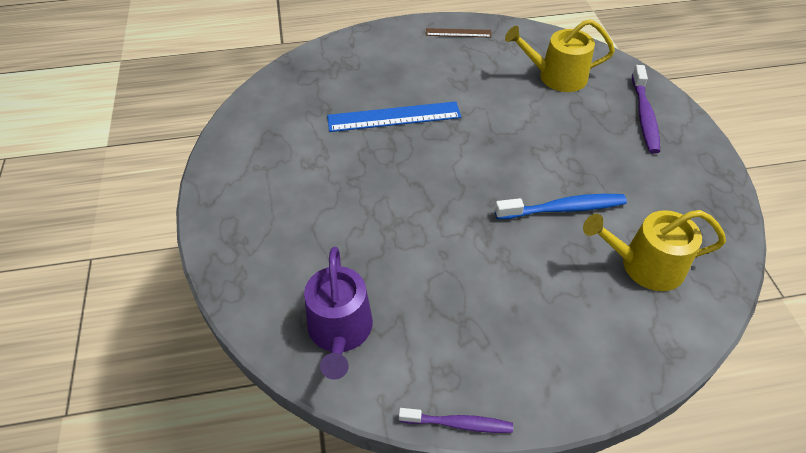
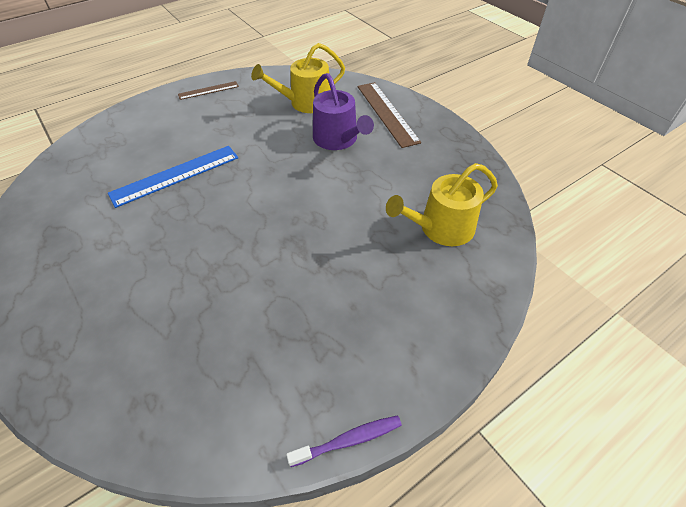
camera: 25 degrees left, 0 degrees up
purple watering can [304,247,373,380] -> purple watering can moved to [313,73,374,150]
blue toothbrush [495,194,627,219] -> none
purple toothbrush [632,65,660,154] -> brown ruler [358,82,421,148]

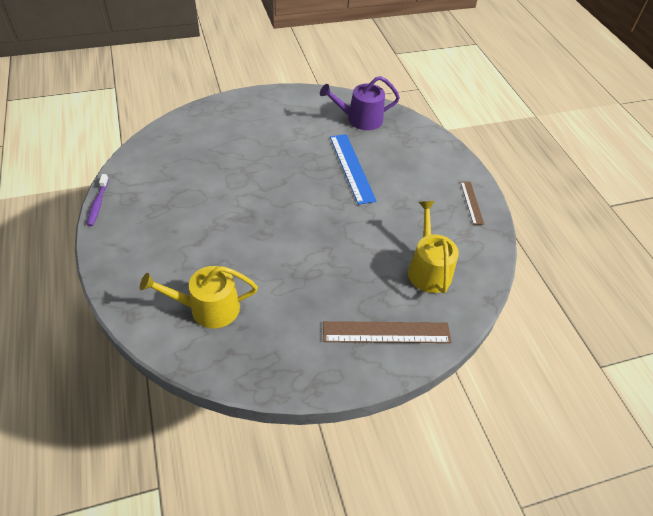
camera: 105 degrees right, 0 degrees up
purple watering can [313,73,374,150] -> purple watering can moved to [320,76,400,130]
yellow watering can [386,163,498,246] -> yellow watering can turned 90 degrees counterclockwise [140,266,258,329]

